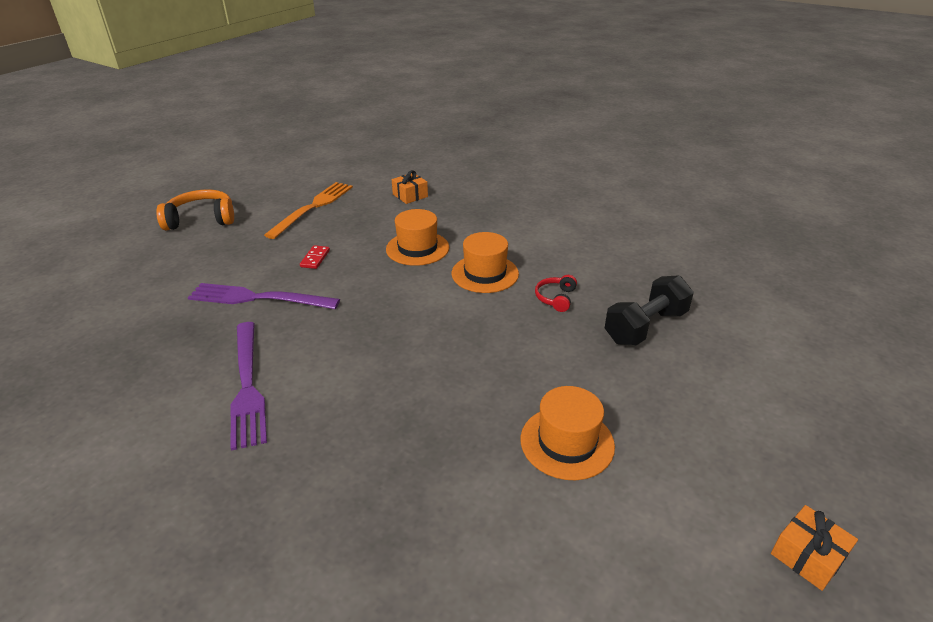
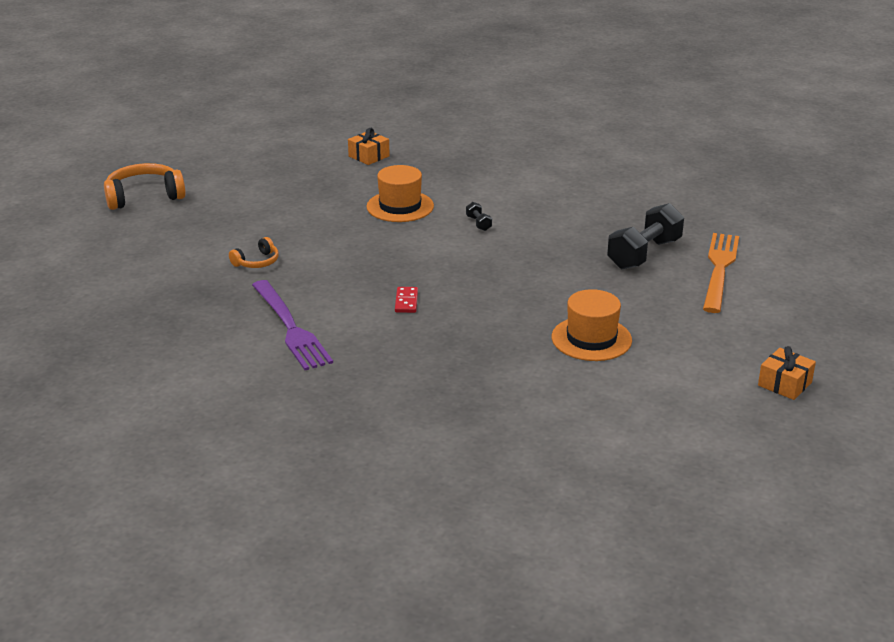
camera: 10 degrees left, 5 degrees down
purple fork [188,283,340,309] -> orange headphones [229,237,279,268]
orange fork [264,182,353,239] -> orange fork moved to [703,233,739,313]
red domino [300,245,330,269] -> red domino moved to [395,287,418,313]
orange hat [452,232,519,293] -> black dumbbell [466,202,492,231]
red headphones [535,275,577,312] -> none

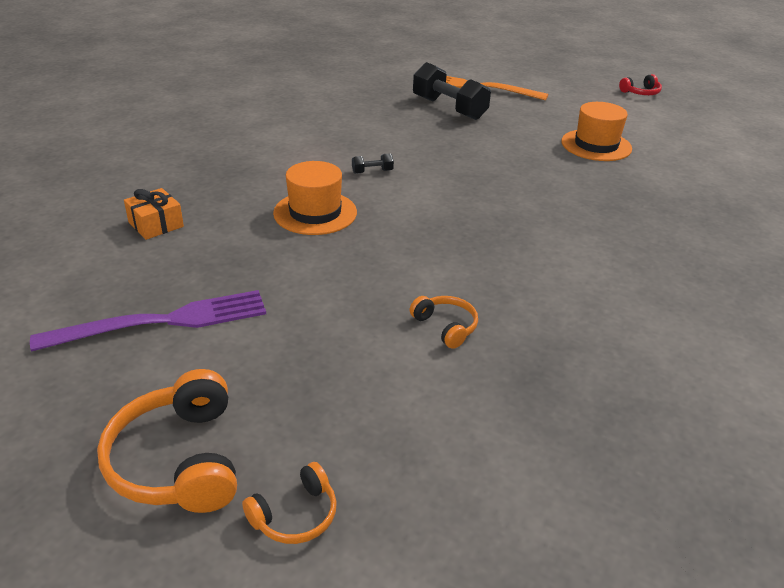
camera: 85 degrees left, 5 degrees up
purple fork [252,280,333,370] -> purple fork moved to [30,290,266,351]
red domino [395,287,418,313] -> none
orange gift [758,346,816,400] -> red headphones [619,74,662,95]
none -> orange headphones [242,462,337,544]

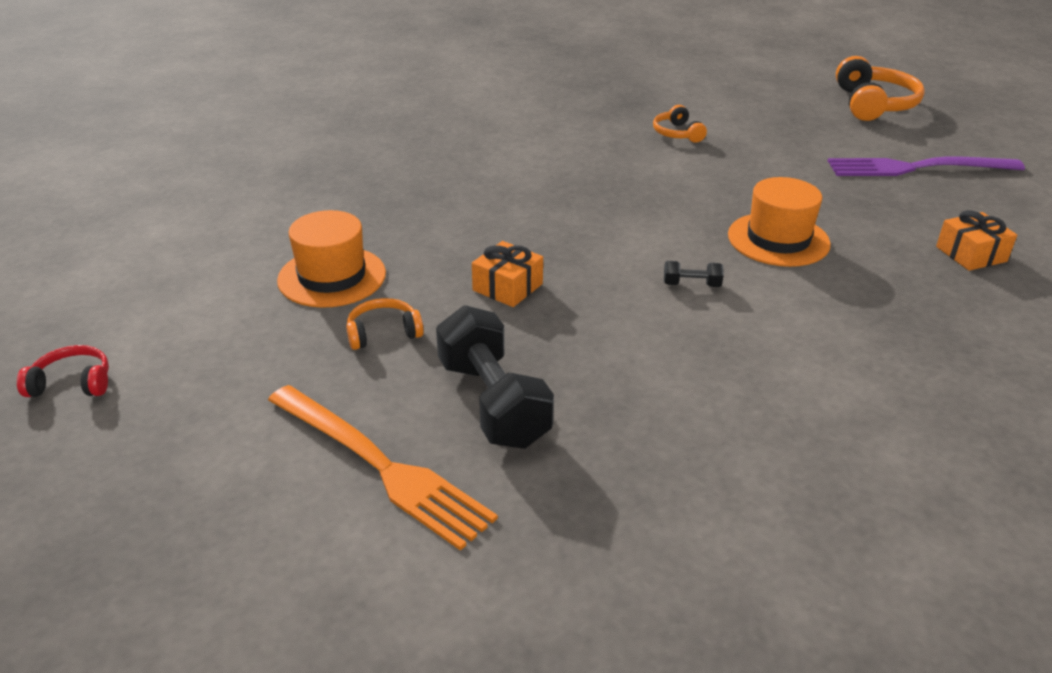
camera: 160 degrees left, 0 degrees up
orange headphones [242,462,337,544] -> orange headphones moved to [346,298,424,350]
none -> orange gift [472,241,543,307]

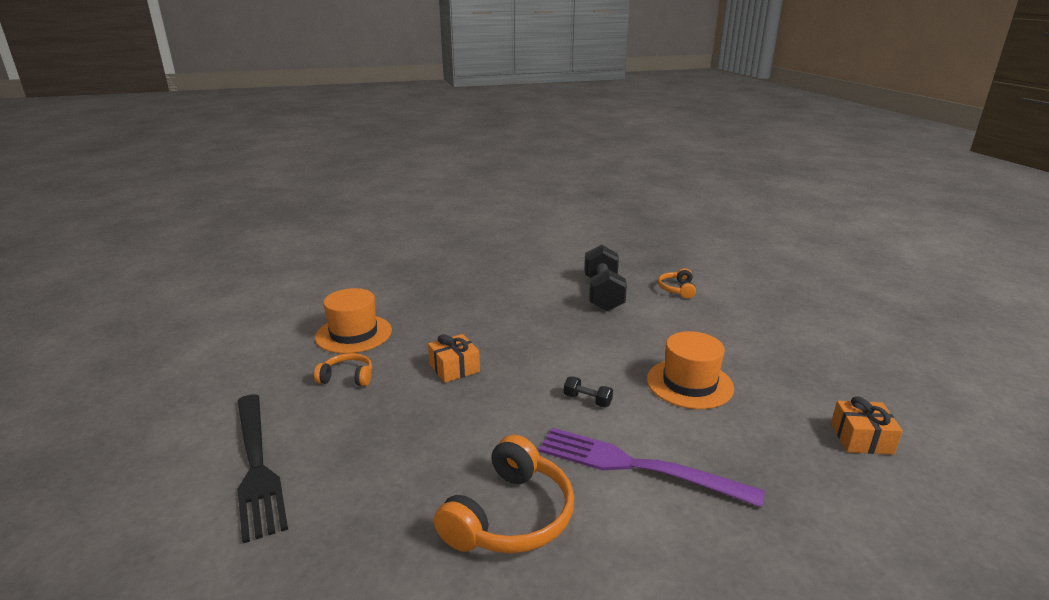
camera: 25 degrees right, 10 degrees down
red headphones [17,345,109,397] -> none
orange fork [268,385,498,551] -> black fork [238,394,288,543]
black dumbbell [436,305,554,449] -> black dumbbell moved to [584,245,627,311]
purple fork [828,157,1025,176] -> purple fork moved to [539,428,765,508]
orange headphones [836,56,925,121] -> orange headphones moved to [434,435,574,553]

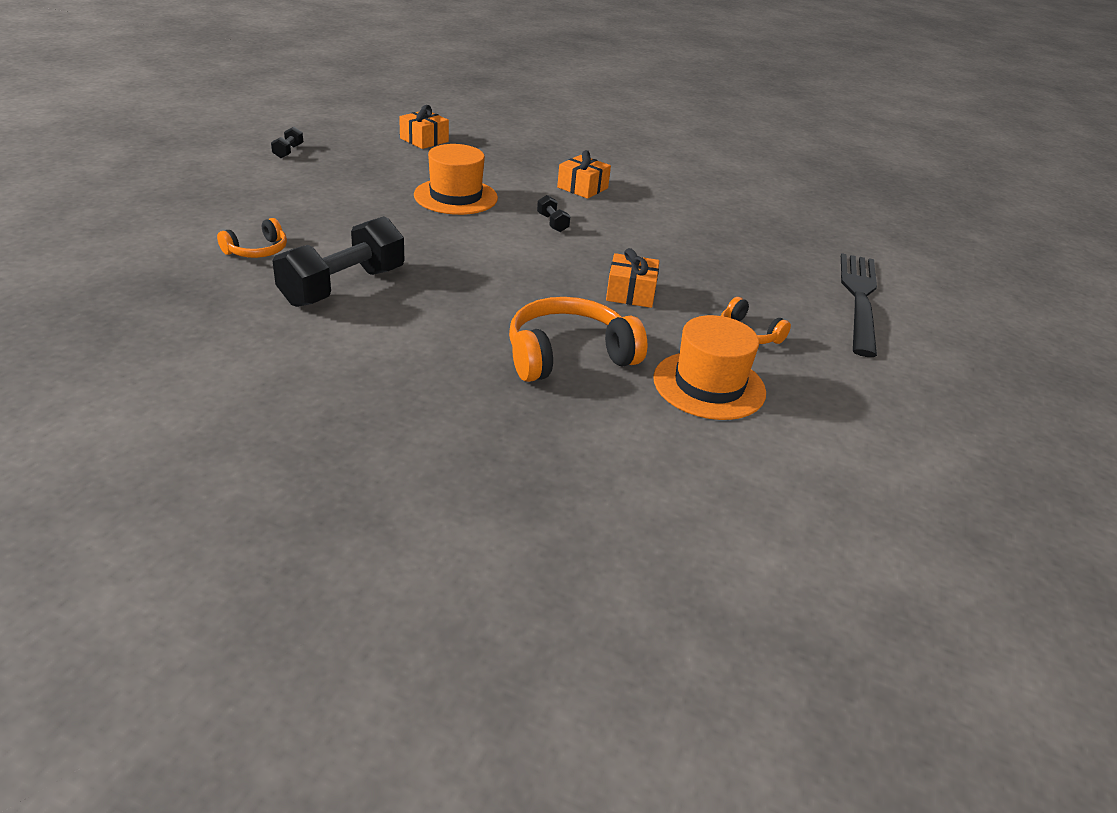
camera: 145 degrees left, 10 degrees up
orange headphones [434,435,574,553] -> orange headphones moved to [509,297,647,382]
purple fork [539,428,765,508] -> orange gift [557,150,611,199]
none -> black dumbbell [271,127,303,158]

